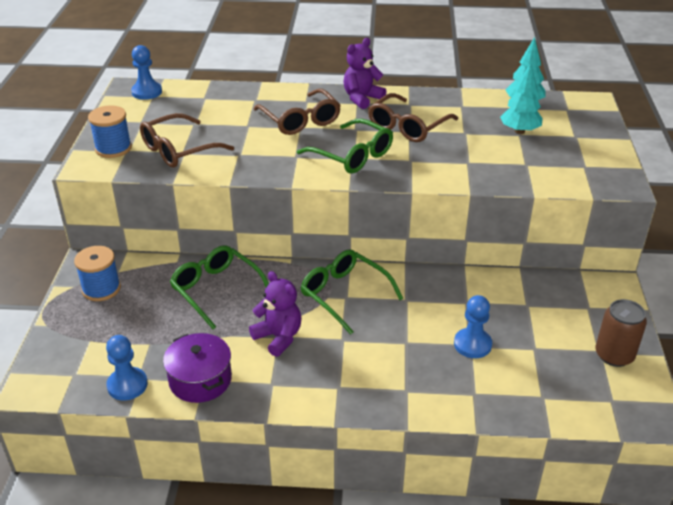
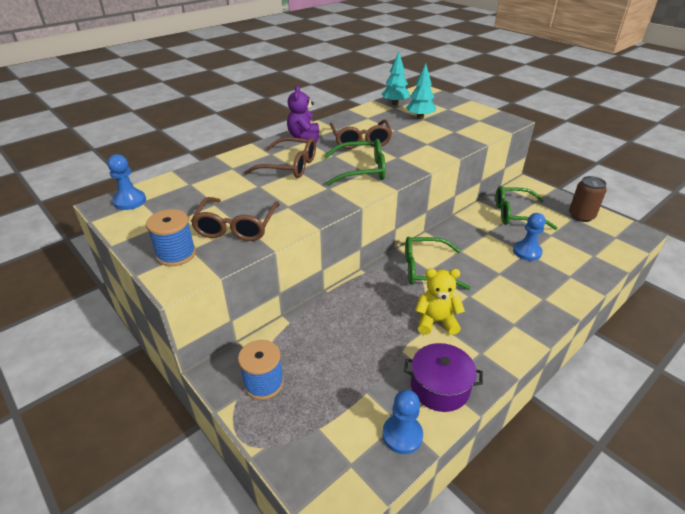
camera: 45 degrees left, 0 degrees up
green glasses [170,245,269,330] -> green glasses moved to [496,186,557,230]
purple teddy bear [249,271,301,357] -> yellow teddy bear [415,269,465,335]

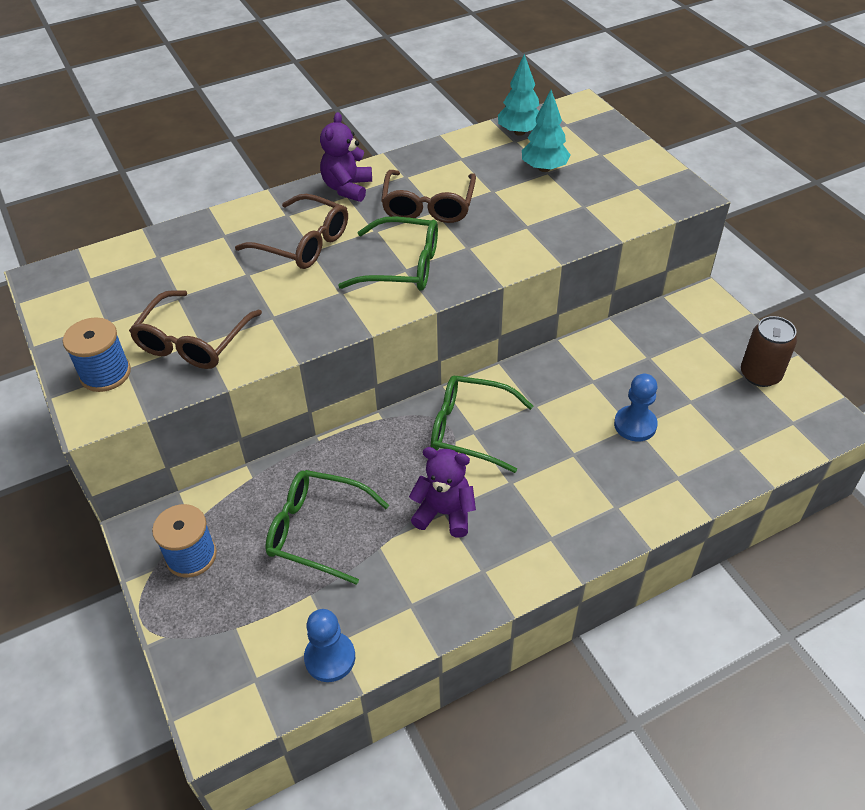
camera: 15 degrees right, 10 degrees up
blue pawn [107,154,146,210] -> none
purple pot [404,343,483,412] -> none
yellow teddy bear [415,269,465,335] -> purple teddy bear [409,447,476,537]
green glasses [496,186,557,230] -> green glasses moved to [265,470,389,585]

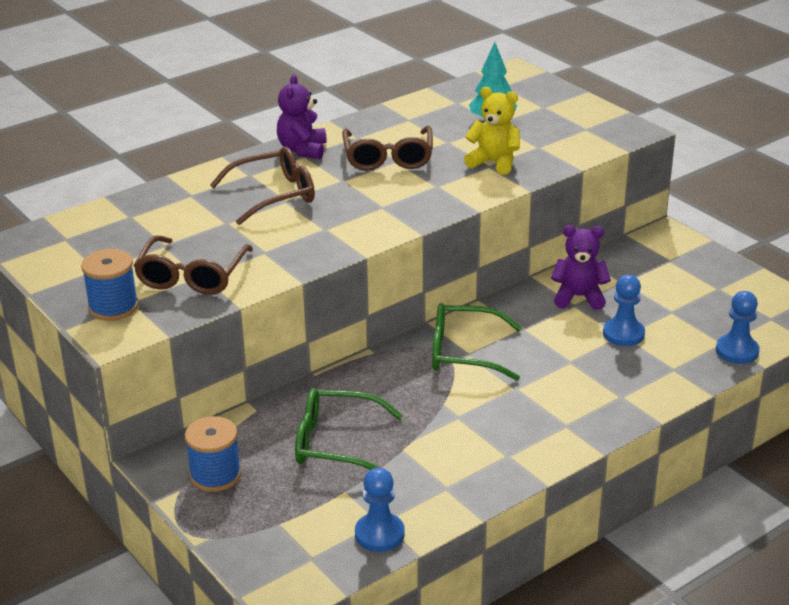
camera: 10 degrees left, 15 degrees down
brown glasses [235,194,348,269] -> brown glasses turned 45 degrees counterclockwise [210,147,315,225]
green glasses [338,216,438,291] -> none
purple teddy bear [409,447,476,537] -> purple teddy bear moved to [551,225,611,310]
turquoise tree [498,54,539,136] -> none
brown can [741,316,797,387] -> none
none -> yellow teddy bear [464,87,520,175]
none -> blue pawn [716,291,760,364]

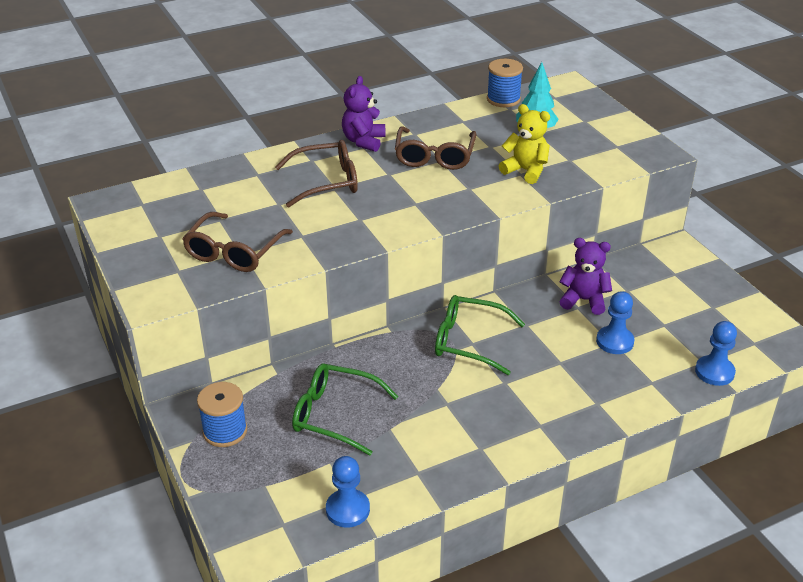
camera: 10 degrees right, 5 degrees up
blue spool [81,249,139,321] -> blue spool moved to [487,59,523,107]

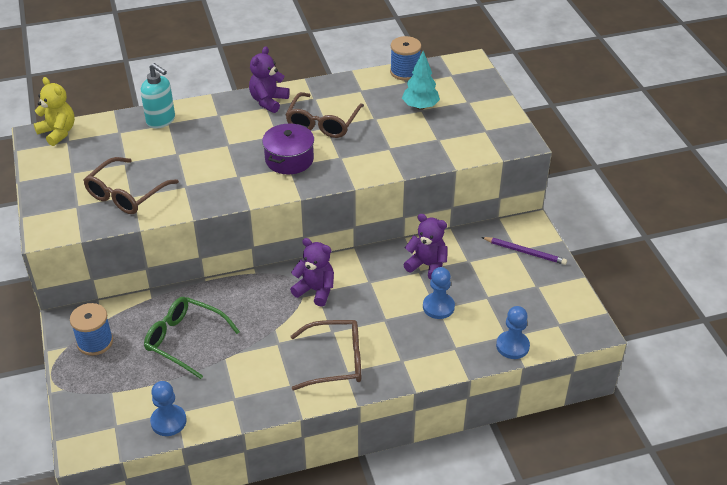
camera: 10 degrees right, 5 degrees up
brown glasses [275,140,358,208] -> brown glasses moved to [291,320,361,390]
green glasses [435,295,525,375] -> purple teddy bear [290,238,334,306]
yellow teddy bear [499,104,550,184] -> yellow teddy bear moved to [34,77,75,146]
none -> turquoise soap dispenser [141,63,175,128]
none -> purple pot [262,124,314,174]
none -> purple pencil [481,237,567,265]

